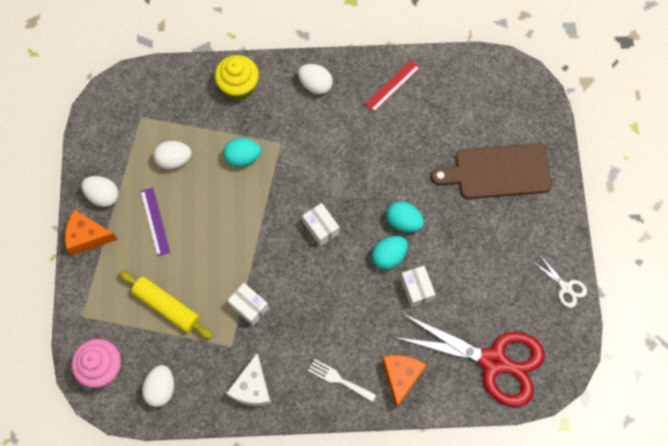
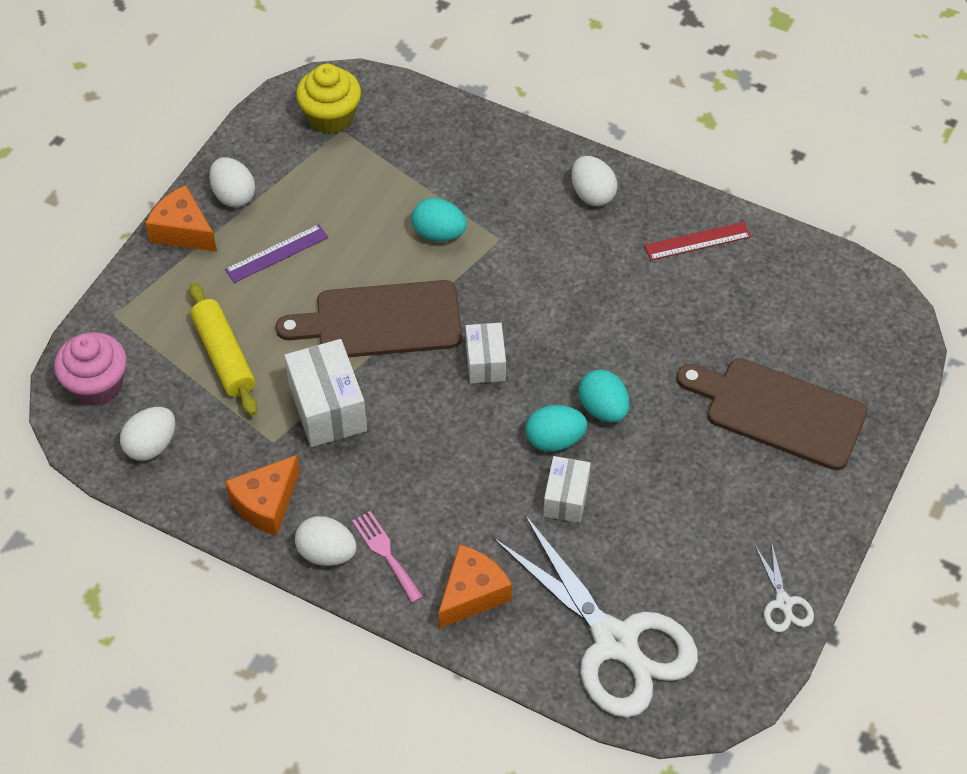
camera: 30 degrees right, 15 degrees down
purple ruler [140,187,170,256] -> purple ruler turned 45 degrees clockwise [225,224,328,283]
white egg [153,141,192,170] -> white egg moved to [295,516,357,566]
yellow cupcake [215,55,259,100] -> yellow cupcake moved to [296,64,361,134]
white cheese [226,353,271,406] -> orange cheese [225,455,300,536]
white box [227,283,269,326] -> white box [284,339,367,447], size x1.61
white fork [308,359,376,402] -> pink fork [352,511,423,603]
red scissors [393,314,545,407] -> white scissors [494,515,698,718]
none -> brown cutting board [276,280,462,357]

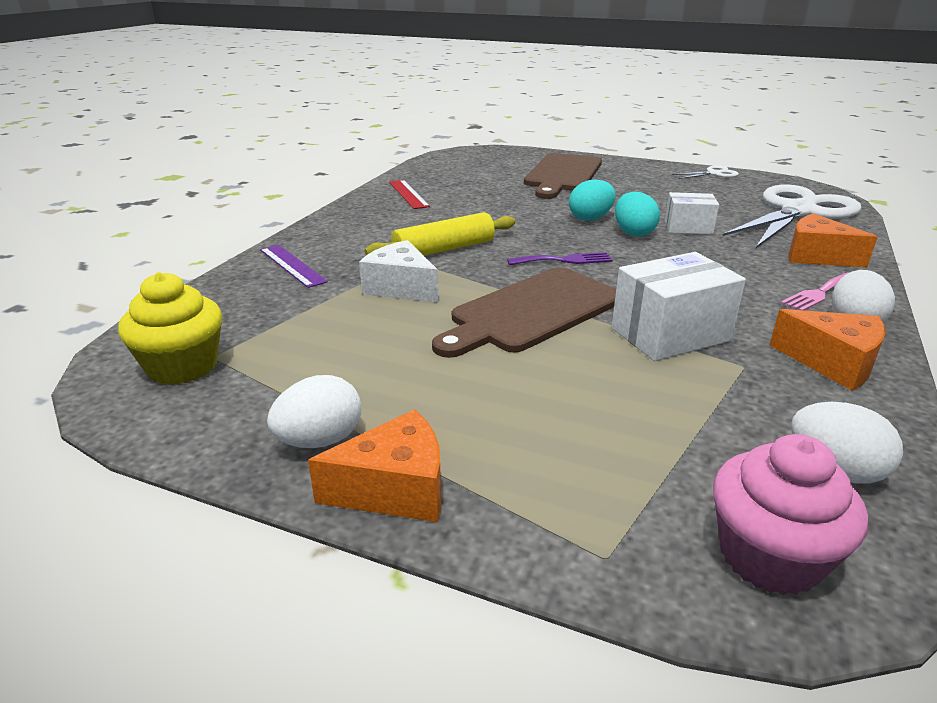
camera: 95 degrees left, 25 degrees down
orange cheese [145,185,217,252] -> orange cheese turned 135 degrees counterclockwise [308,409,441,522]
yellow rolling pin [189,283,257,416] -> yellow rolling pin moved to [365,212,516,256]
purple ruler [225,224,328,283] -> purple ruler moved to [260,245,328,288]
brown cutting board [276,280,462,357] -> brown cutting board turned 60 degrees clockwise [432,267,616,358]
turquoise egg [412,198,467,242] -> white cheese [359,240,439,303]
white box [466,323,506,384] -> purple fork [507,252,613,265]
white egg [571,156,618,206] -> none

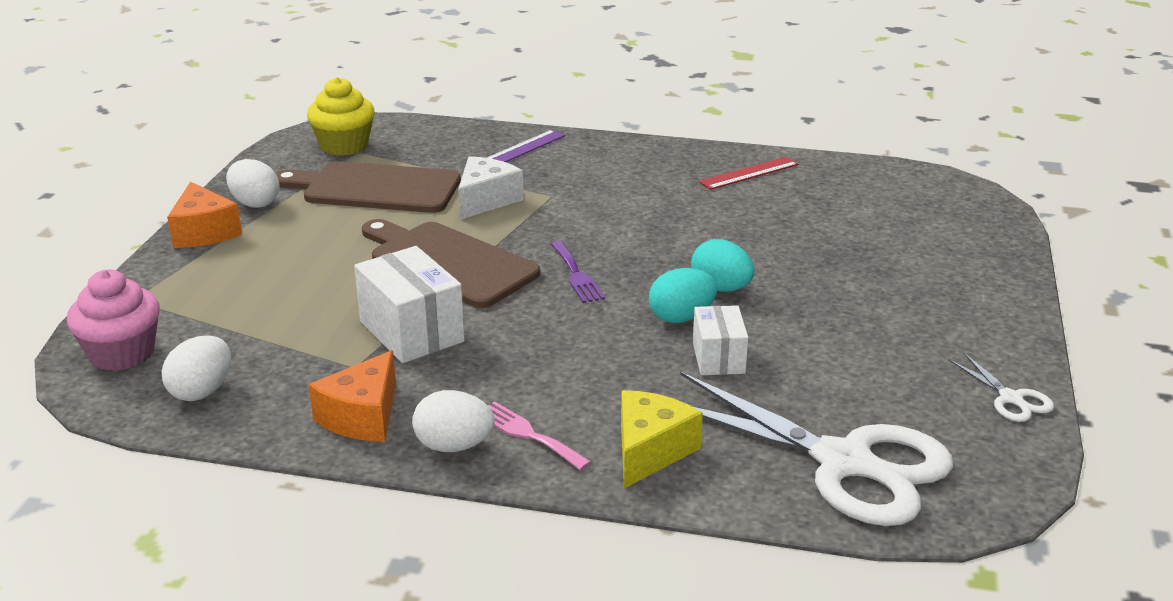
camera: 80 degrees right, 0 degrees up
yellow rolling pin [365,212,516,256] -> none
brown cutting board [524,153,602,199] -> brown cutting board moved to [276,161,461,213]
orange cheese [788,213,878,267] -> yellow cheese [621,390,703,488]

